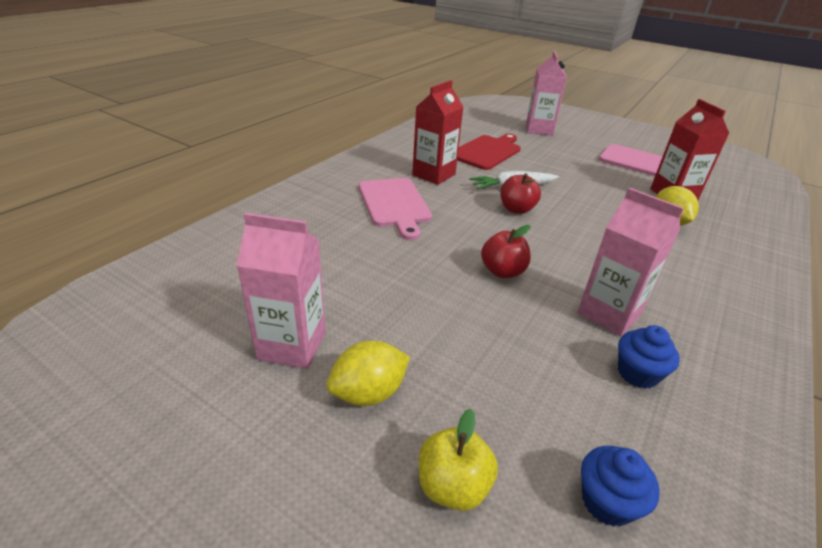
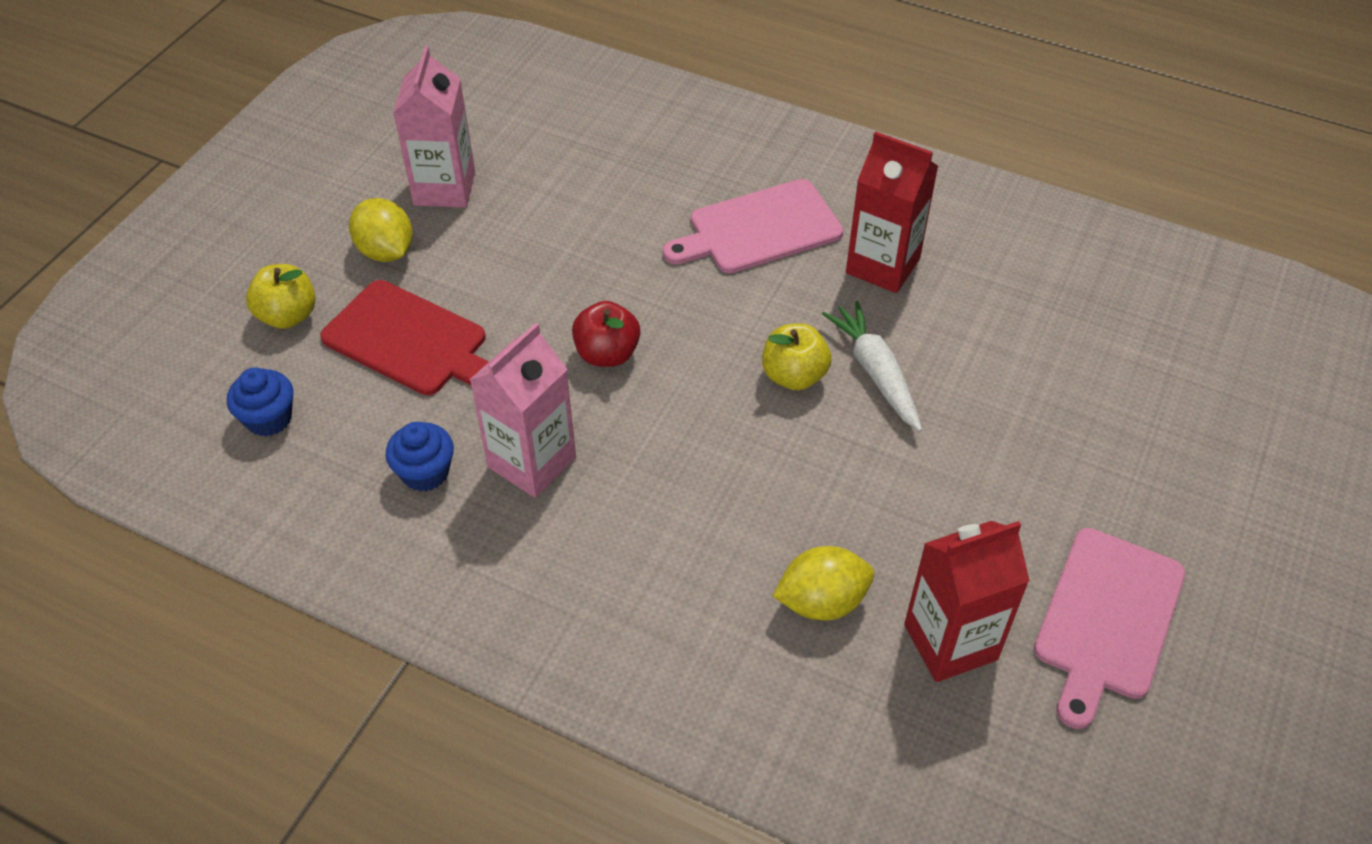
camera: 85 degrees right, 15 degrees up
red cutting board [457,134,521,170] -> red cutting board moved to [320,280,489,395]
red apple [500,173,541,214] -> yellow apple [762,323,831,390]
pink carton [526,51,567,136] -> none

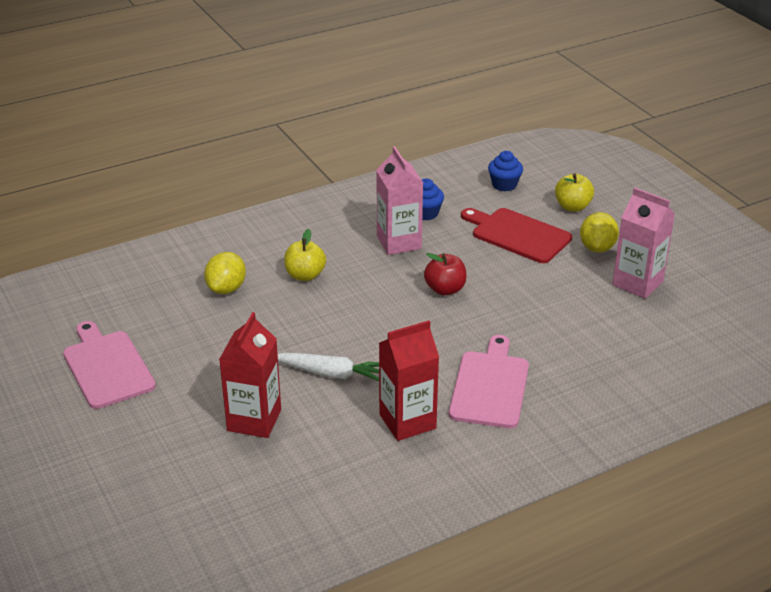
camera: 125 degrees right, 15 degrees down
red cutting board [320,280,489,395] -> red cutting board turned 60 degrees clockwise [461,208,572,263]
yellow lemon [349,198,413,262] -> yellow lemon turned 75 degrees counterclockwise [580,212,619,253]
yellow apple [762,323,831,390] -> yellow apple moved to [284,229,326,281]
red carton [904,521,1029,682] -> red carton moved to [219,312,281,438]

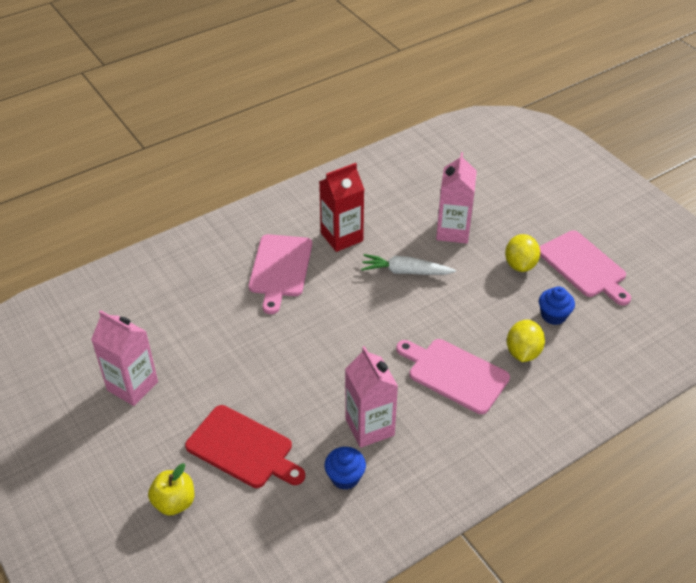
camera: 175 degrees right, 10 degrees up
red carton [219,312,281,438] -> pink carton [436,152,477,244]
yellow apple [284,229,326,281] -> pink cutting board [396,339,510,414]
red apple [424,253,467,295] -> none
blue cupcake [488,151,523,191] -> blue cupcake moved to [539,286,575,325]
yellow lemon [580,212,619,253] -> yellow lemon moved to [505,234,540,272]

